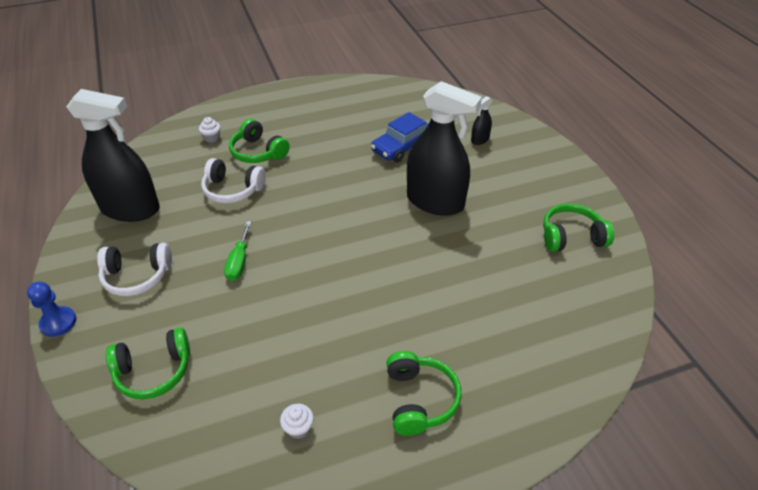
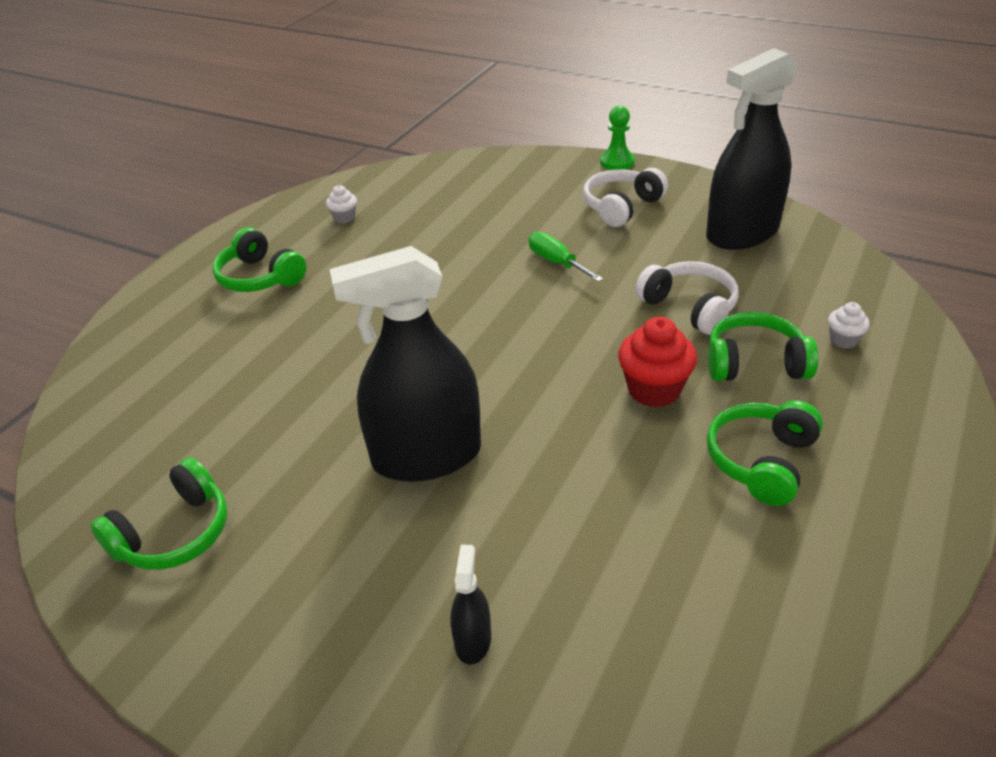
camera: 140 degrees right, 5 degrees down
blue pawn [27,282,76,337] -> green pawn [600,106,635,170]
green headphones [106,328,190,399] -> green headphones moved to [707,401,823,506]
white headphones [201,158,266,204] -> white headphones turned 75 degrees clockwise [635,261,739,335]
blue car [371,112,429,163] -> none
none -> red cupcake [618,317,697,407]

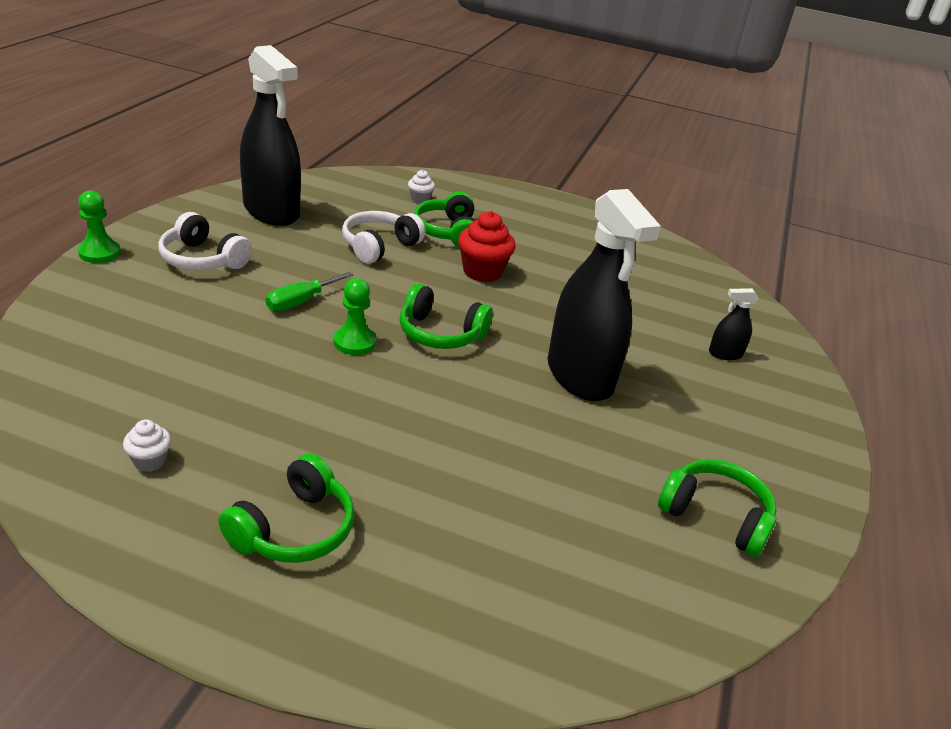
camera: 105 degrees left, 5 degrees down
green headphones [707,401,823,506] -> green headphones moved to [400,283,493,349]
none -> green pawn [333,278,376,355]

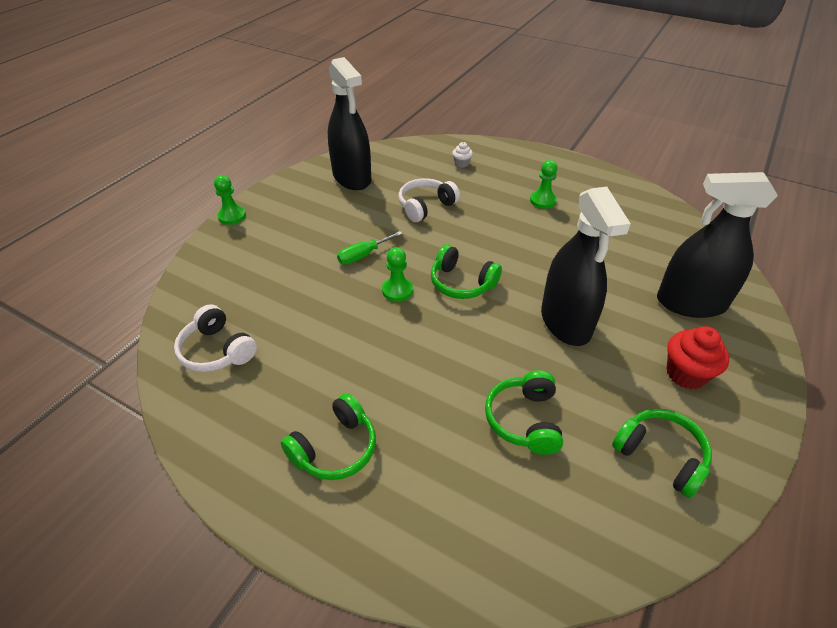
camera: 15 degrees right, 10 degrees up
white cupcake [123,420,171,472] -> none
white headphones [158,212,252,270] -> white headphones moved to [174,304,257,372]
green headphones [414,192,475,248] -> green headphones moved to [485,370,563,455]
red cupcake [458,211,516,282] -> red cupcake moved to [666,326,729,389]
black spray bottle [709,288,759,360] -> black spray bottle [657,172,778,318], size x2.41
none -> green pawn [530,160,558,209]

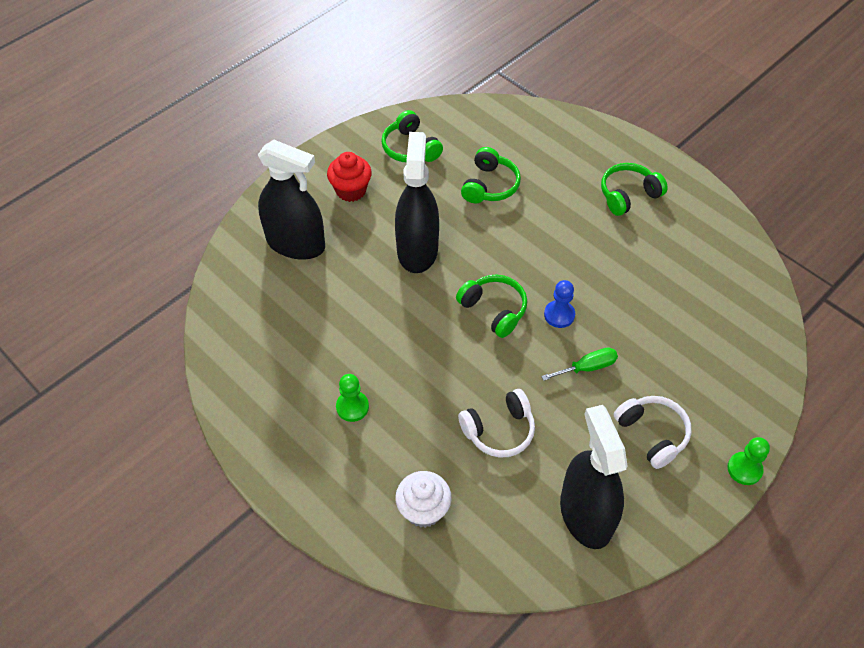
camera: 165 degrees left, 10 degrees up
white headphones [174,304,257,372] -> white headphones moved to [614,396,692,469]
green pawn [382,247,413,302] -> blue pawn [544,280,575,328]
white cupcake [452,142,473,168] -> white cupcake [395,471,452,528], size x1.84

